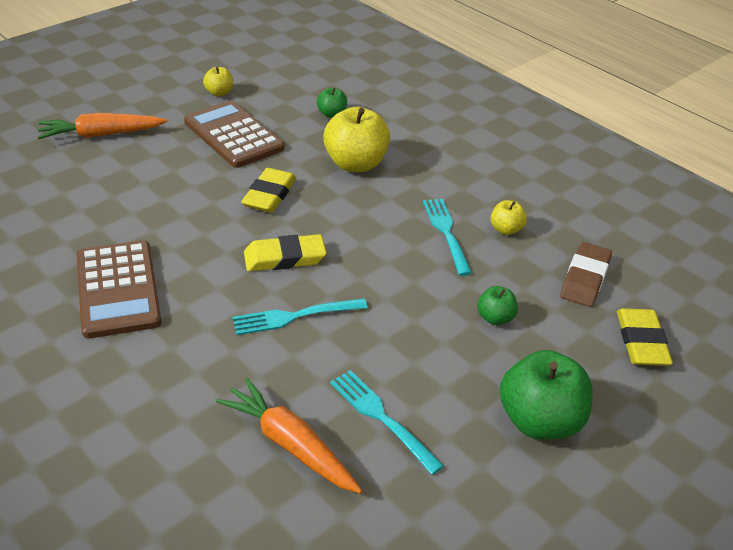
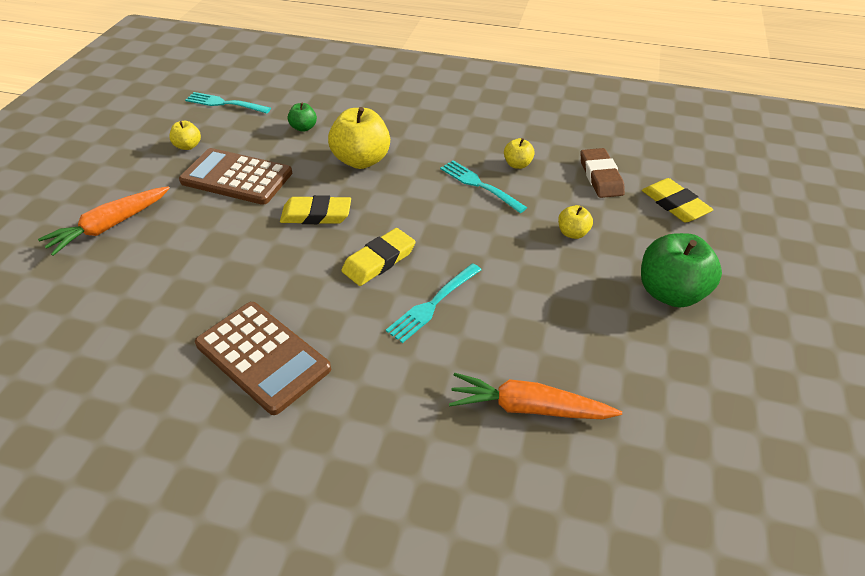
camera: 30 degrees left, 5 degrees up
yellow eraser [241,168,296,213] -> yellow eraser turned 75 degrees counterclockwise [280,195,351,224]
turquoise fork [330,370,444,475] -> turquoise fork moved to [185,92,271,114]
green apple [477,286,518,325] -> yellow apple [558,205,593,239]

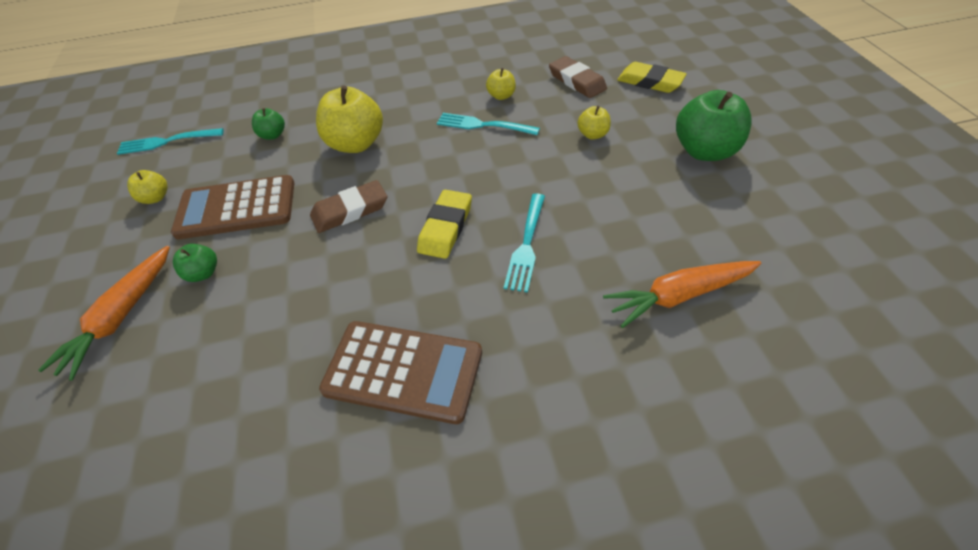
camera: 25 degrees left, 5 degrees up
yellow eraser [280,195,351,224] -> brown eraser [310,180,387,233]
none -> green apple [173,244,217,282]

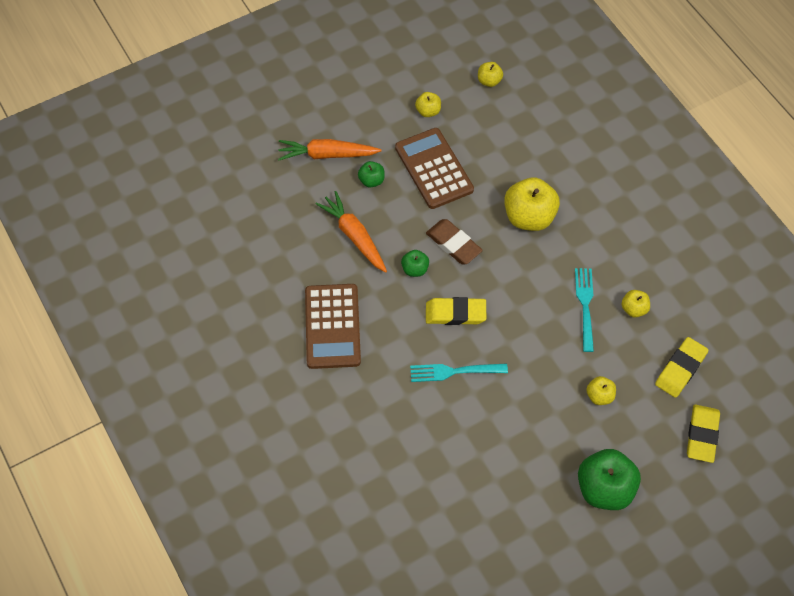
camera: 70 degrees right, 10 degrees up
turquoise fork [117,128,224,155] -> yellow apple [478,62,503,87]
green apple [252,108,285,140] -> green apple moved to [401,250,429,277]
brown eraser [549,56,607,98] -> yellow eraser [655,337,709,398]
orange carrot [603,261,761,328] -> orange carrot moved to [315,191,387,273]

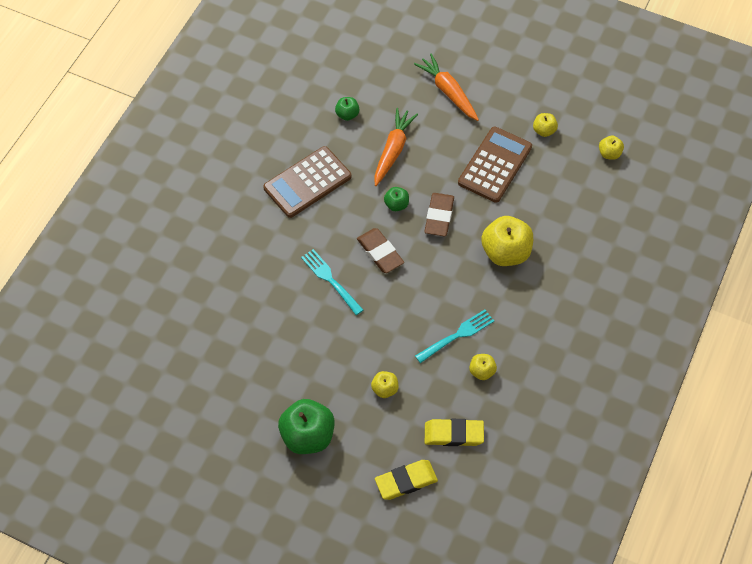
camera: 55 degrees right, 0 degrees up
green apple [358,161,385,188] -> green apple moved to [335,97,360,121]
yellow eraser [426,297,486,325] -> brown eraser [357,228,404,273]

